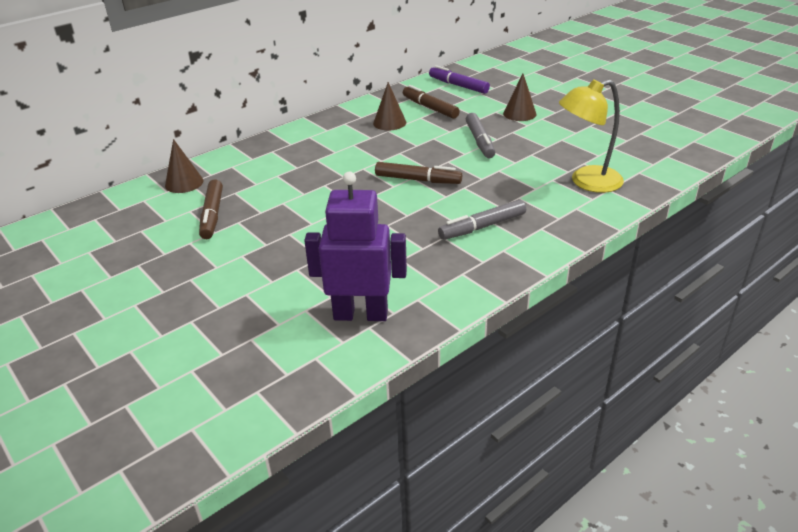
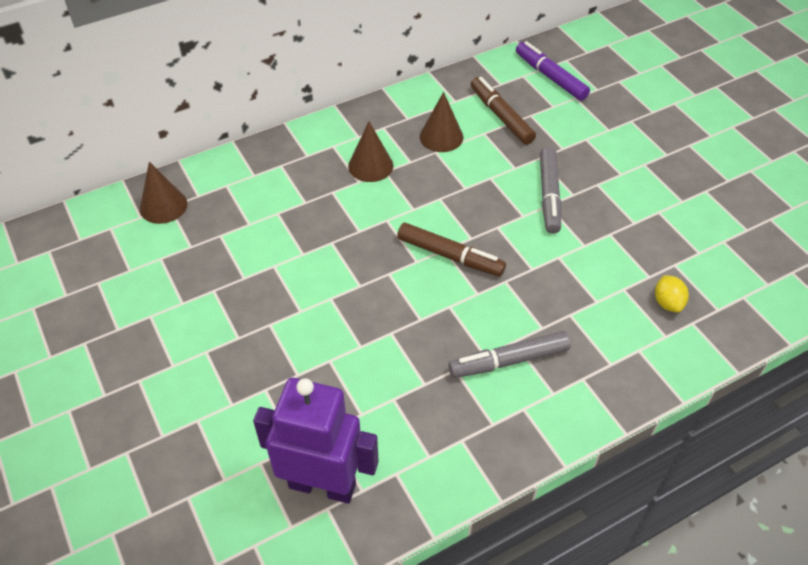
camera: 10 degrees right, 15 degrees up
brown marker [199,179,223,239] -> none
brown cone [503,74,537,121] -> brown cone moved to [348,122,393,182]
yellow lamp [559,79,624,193] -> yellow lemon [655,275,689,312]

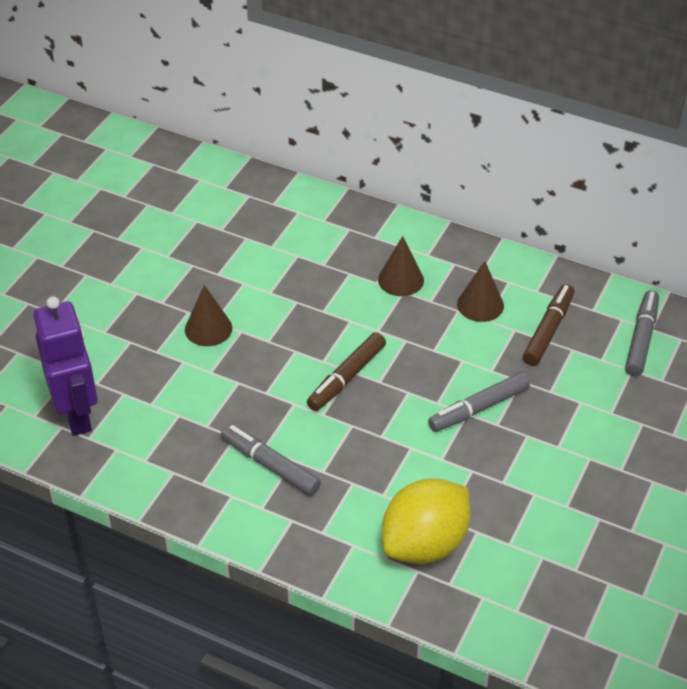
camera: 55 degrees right, 5 degrees down
brown cone [140,162,187,224] -> brown cone moved to [185,285,232,346]
brown marker [397,223,506,276] -> brown marker turned 45 degrees clockwise [307,332,386,411]
purple marker [516,41,590,101] -> grey marker [625,290,659,376]
yellow lemon [655,275,689,312] -> yellow lemon [382,478,470,564], size x2.39

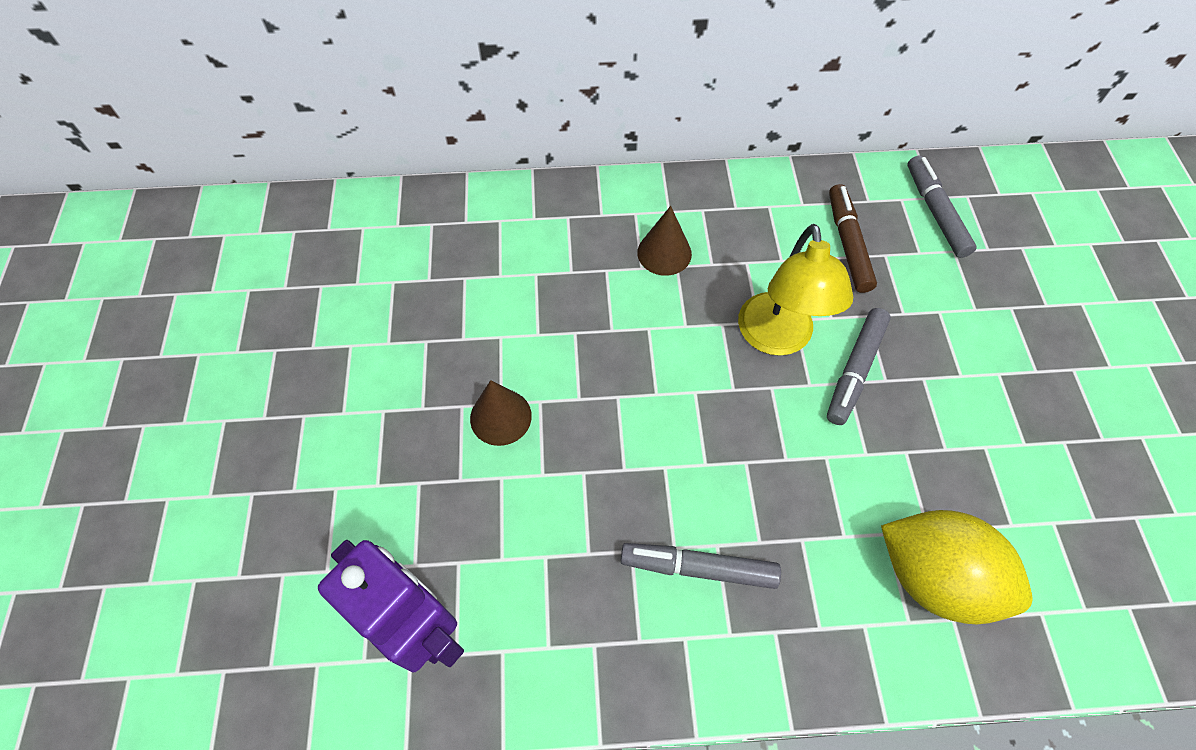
camera: 30 degrees left, 15 degrees up
brown marker [307,332,386,411] -> none
yellow lemon [382,478,470,564] -> yellow lemon turned 75 degrees counterclockwise [881,510,1033,624]
brown cone [457,261,504,322] -> none
none -> yellow lamp [738,224,853,356]

